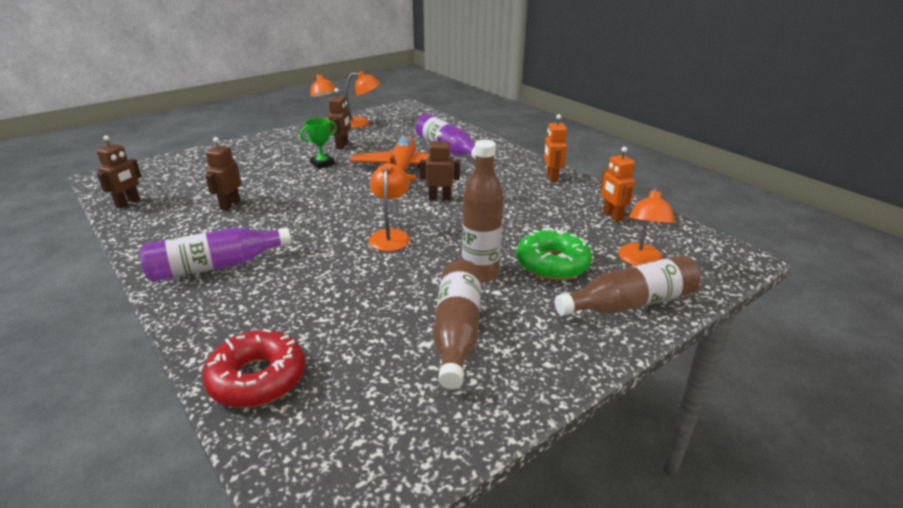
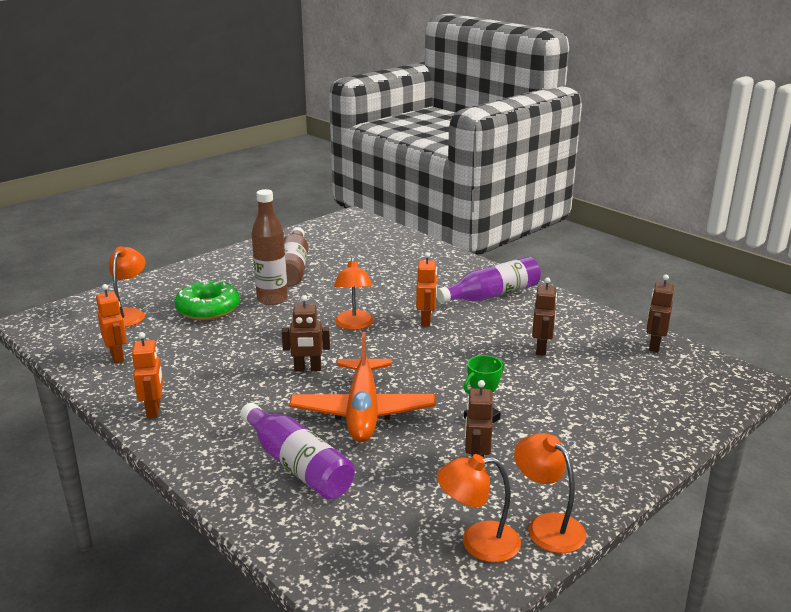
camera: 175 degrees right, 5 degrees down
red donut [202,329,305,408] -> none
brown bottle [555,255,701,316] -> none
none -> orange robot [416,252,437,326]

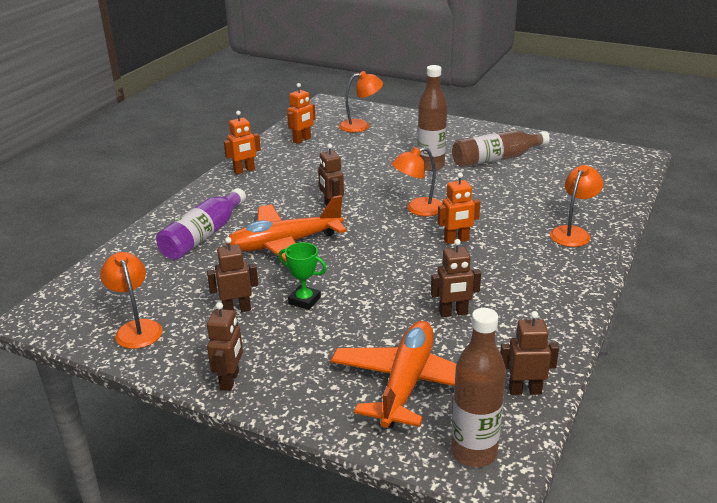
camera: 70 degrees right, 5 degrees up
green donut [175,280,240,320] -> none
purple bottle [437,257,541,304] -> none
orange lamp [514,433,586,553] -> orange lamp moved to [550,165,603,247]
none -> brown robot [207,302,243,391]
none -> orange plane [331,321,456,428]
none -> brown bottle [451,308,506,467]

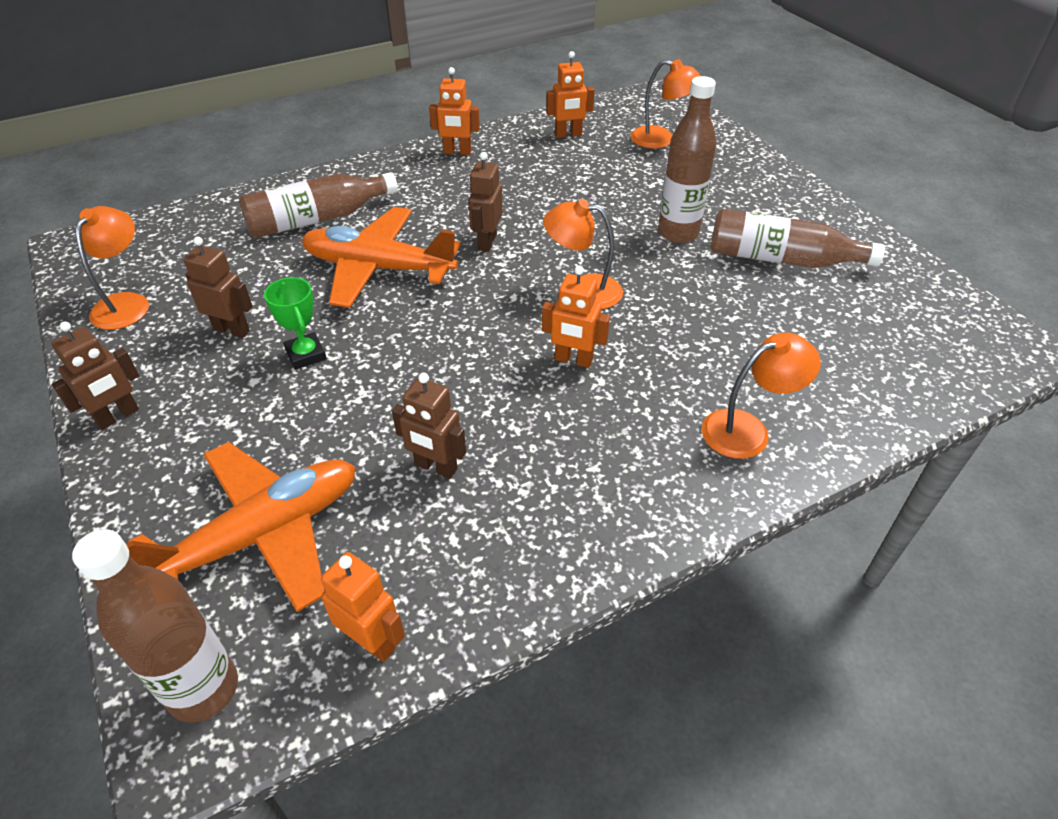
camera: 35 degrees right, 15 degrees up
purple bottle [156,188,246,260] -> brown bottle [239,172,398,238]
brown robot [500,311,559,395] -> orange robot [321,552,405,662]

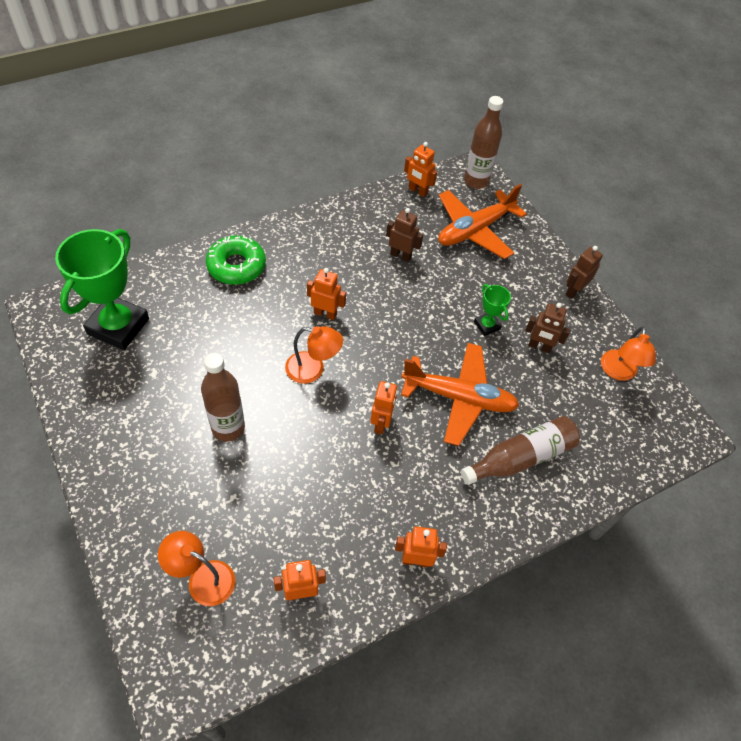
camera: 175 degrees right, 10 degrees up
brown robot [468,152,503,252] -> orange robot [370,381,398,434]
orange lamp [702,332,821,459] -> green donut [206,236,266,285]
brown bottle [710,209,885,268] -> none
none -> green trophy [55,229,149,350]

